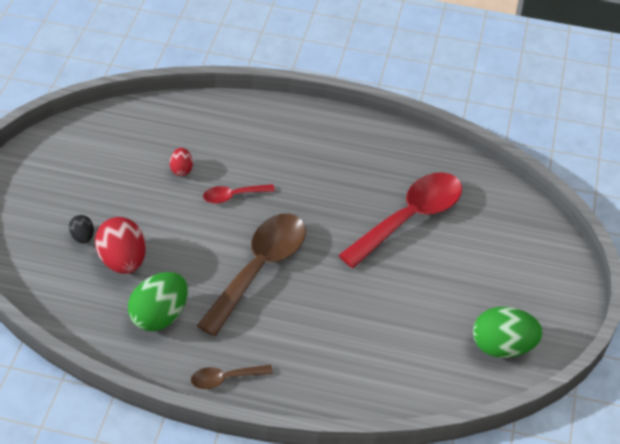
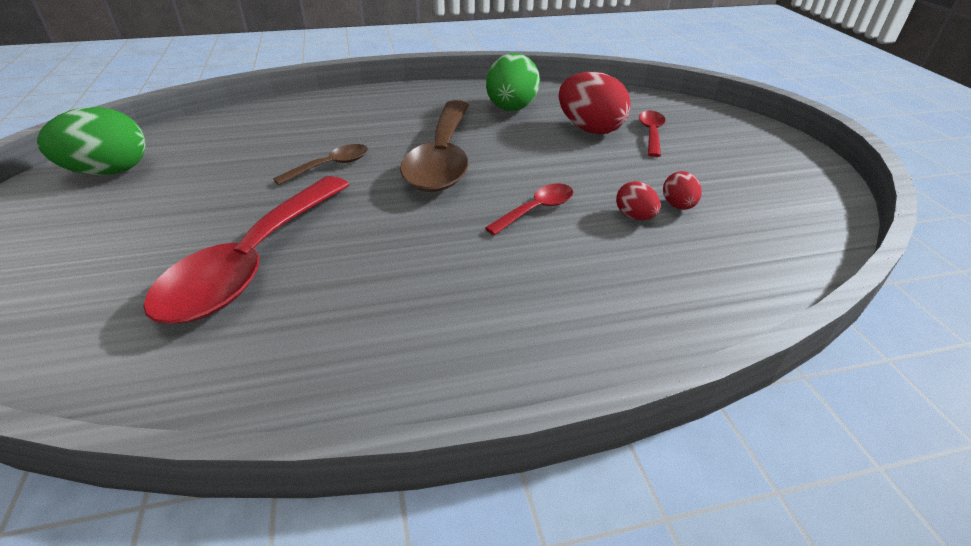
camera: 155 degrees right, 10 degrees down
black egg [69,215,94,243] -> red spoon [639,111,665,157]
brown spoon [191,365,273,389] -> brown spoon moved to [273,144,368,185]
none -> red egg [663,171,702,210]

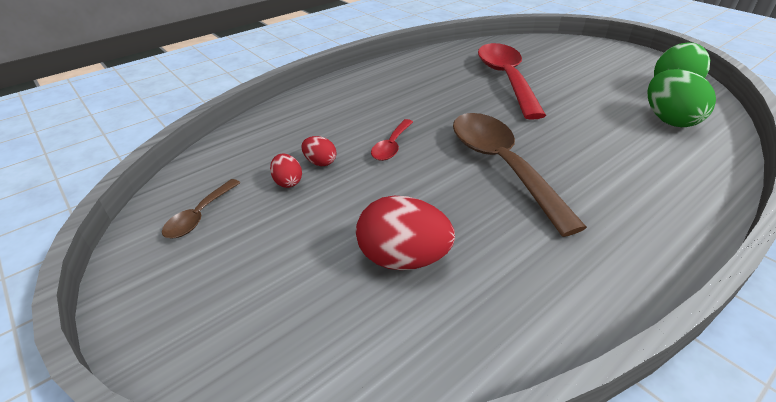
camera: 155 degrees right, 0 degrees up
brown spoon [273,144,368,185] -> brown spoon moved to [162,179,240,238]
green egg [486,53,540,111] -> green egg moved to [647,69,716,127]
red spoon [639,111,665,157] -> none

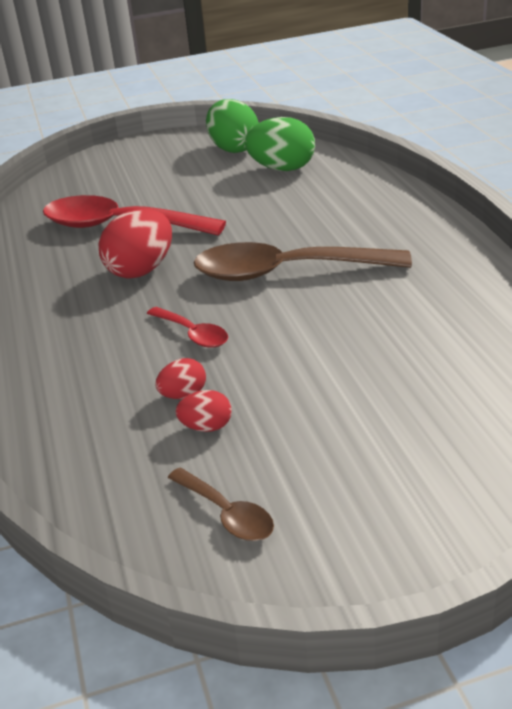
camera: 65 degrees left, 5 degrees down
red egg [356,196,455,270] -> red egg moved to [99,209,172,279]

